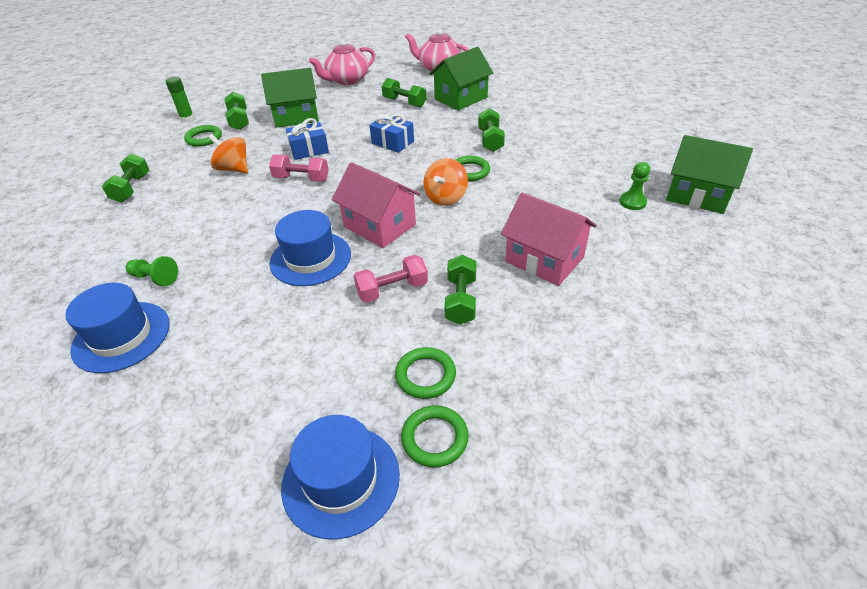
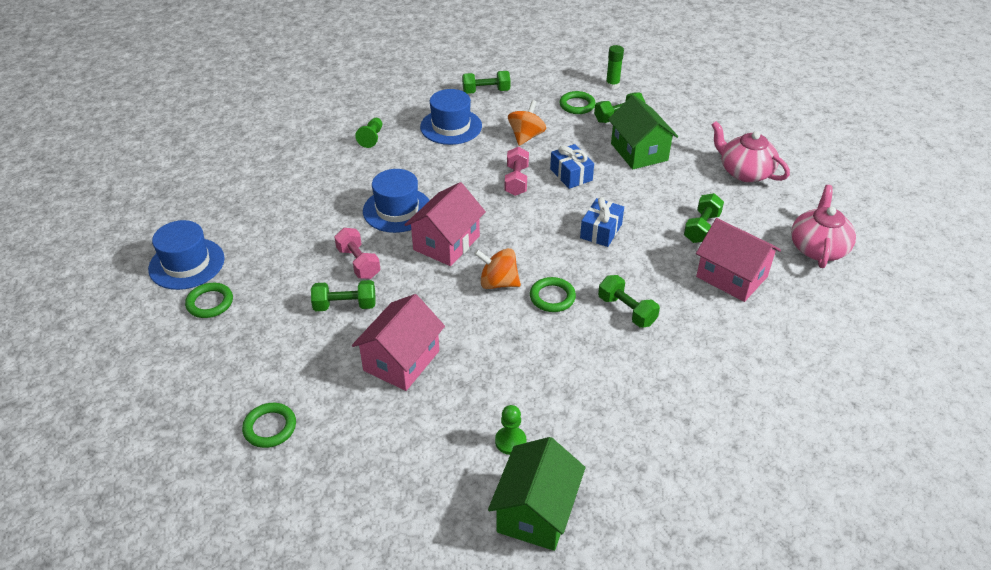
camera: 80 degrees right, 0 degrees up
blue hat [65,283,169,373] -> blue hat moved to [420,89,482,145]
green ring [395,347,456,399] -> green ring moved to [242,403,296,448]
green house [429,47,493,111] -> pink house [696,218,781,302]
green dumbbell [478,108,505,152] -> green dumbbell turned 60 degrees clockwise [598,275,660,328]

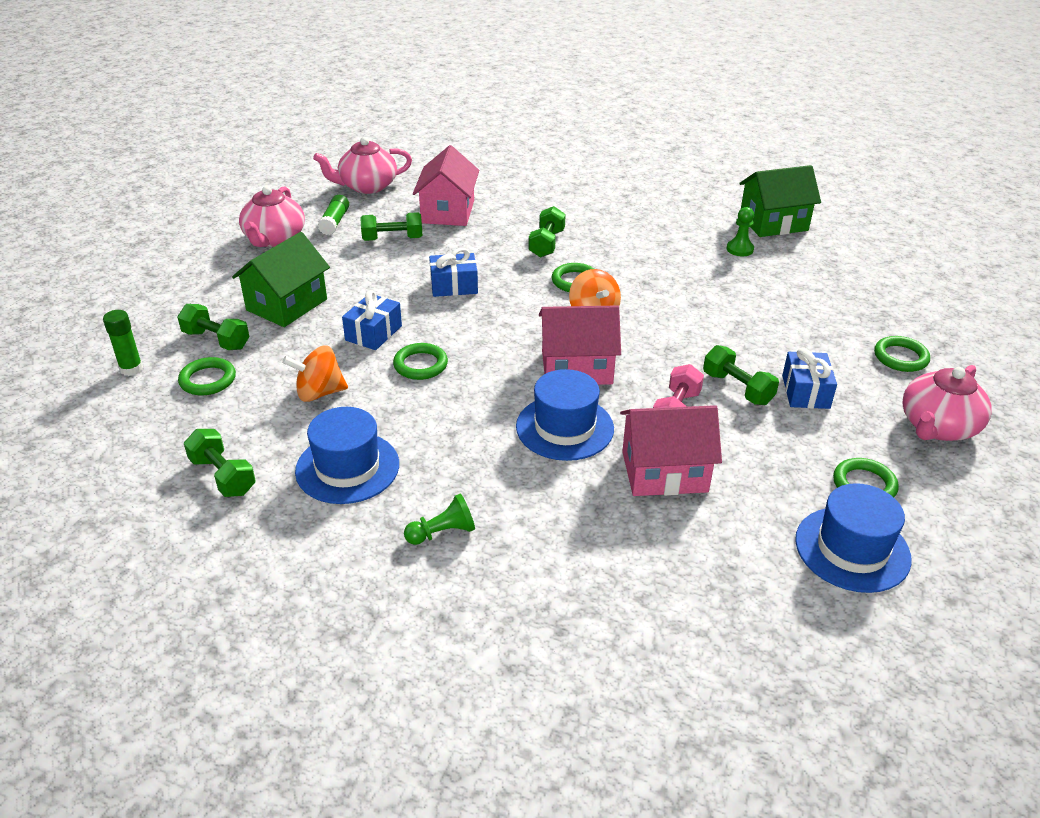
camera: 125 degrees left, 5 degrees down
pink house [352,294,445,391] -> pink house moved to [620,405,722,496]
pink dumbbell [505,147,529,196] -> green ring [393,343,448,380]
none -> green glue stick [317,195,349,235]
none -> blue gift [782,348,837,409]
none -> pink teapot [902,365,992,441]

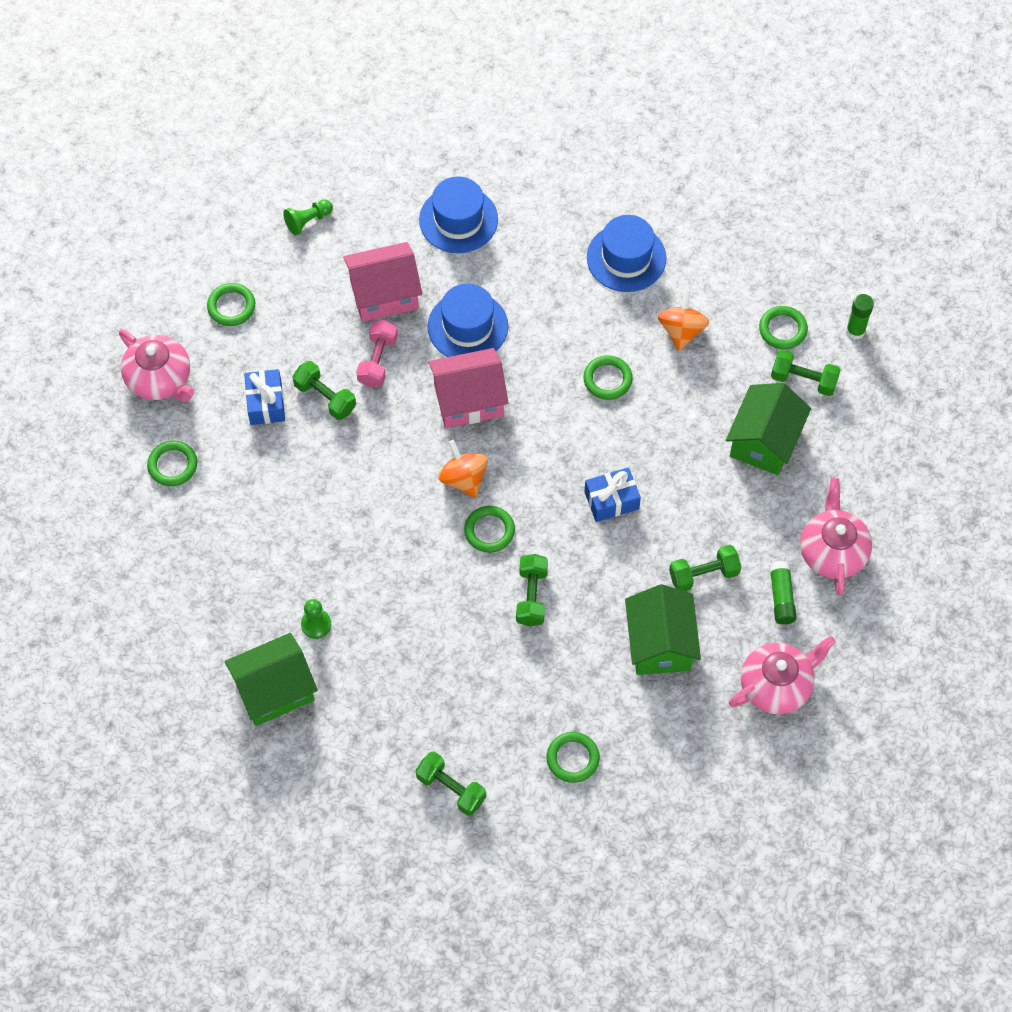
camera: 170 degrees right, 25 degrees up
green dumbbell [184,429,256,497] -> green dumbbell moved to [415,751,486,816]
orange spinning top [282,345,348,402] -> orange spinning top turned 60 degrees counterclockwise [658,290,709,351]
blue gift [342,290,402,350] -> none
green pawn [404,494,475,545] -> green pawn moved to [283,199,333,236]
pink house [413,145,479,226] -> green house [625,584,701,675]
blue hat [795,483,912,593] -> blue hat moved to [419,176,498,253]
pink teapot [902,365,992,441] -> pink teapot turned 105 degrees clockwise [119,329,195,402]
none -> green ring [547,732,600,783]

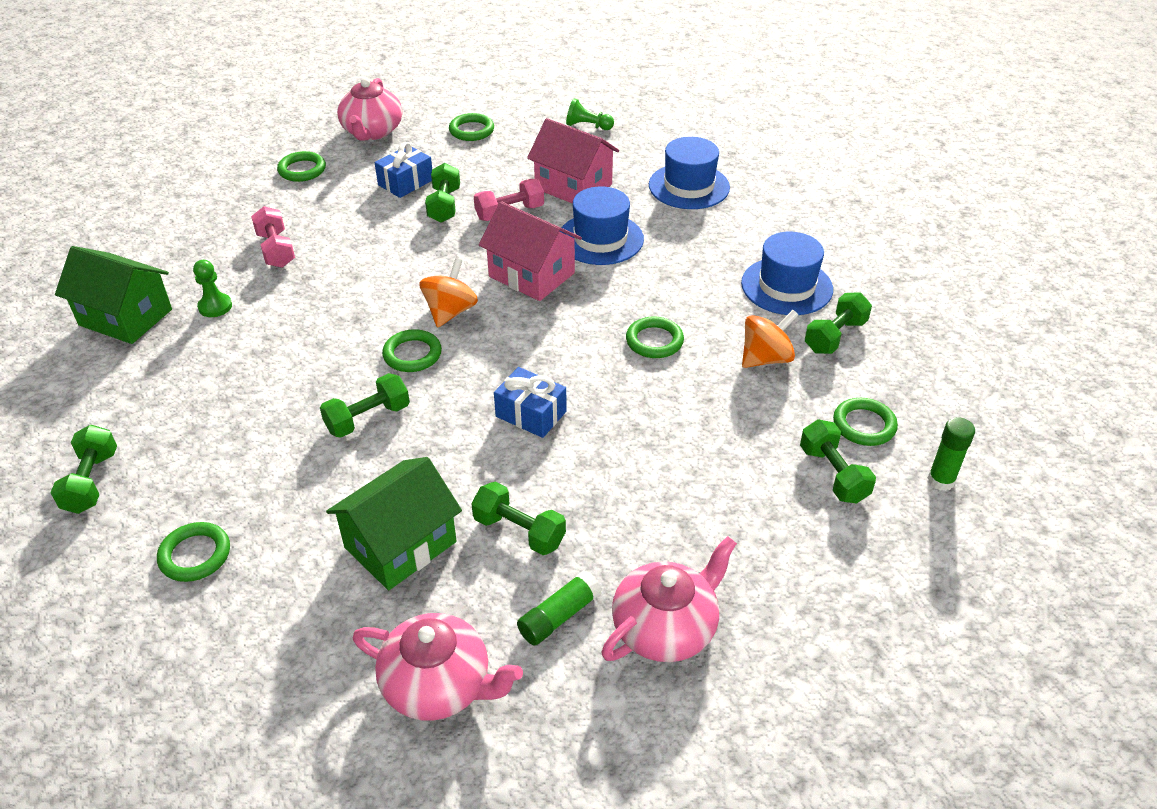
camera: 50 degrees right, 20 degrees down
green house [726,383,811,475] -> none
none -> pink dumbbell [251,206,295,268]
none -> green dumbbell [805,292,872,354]

